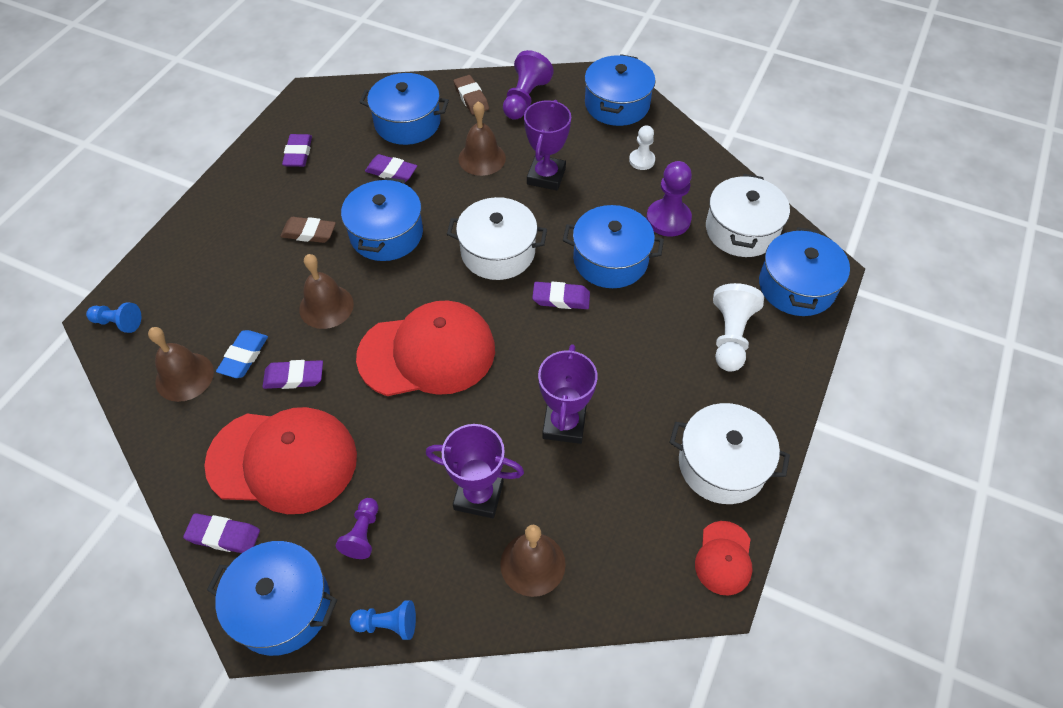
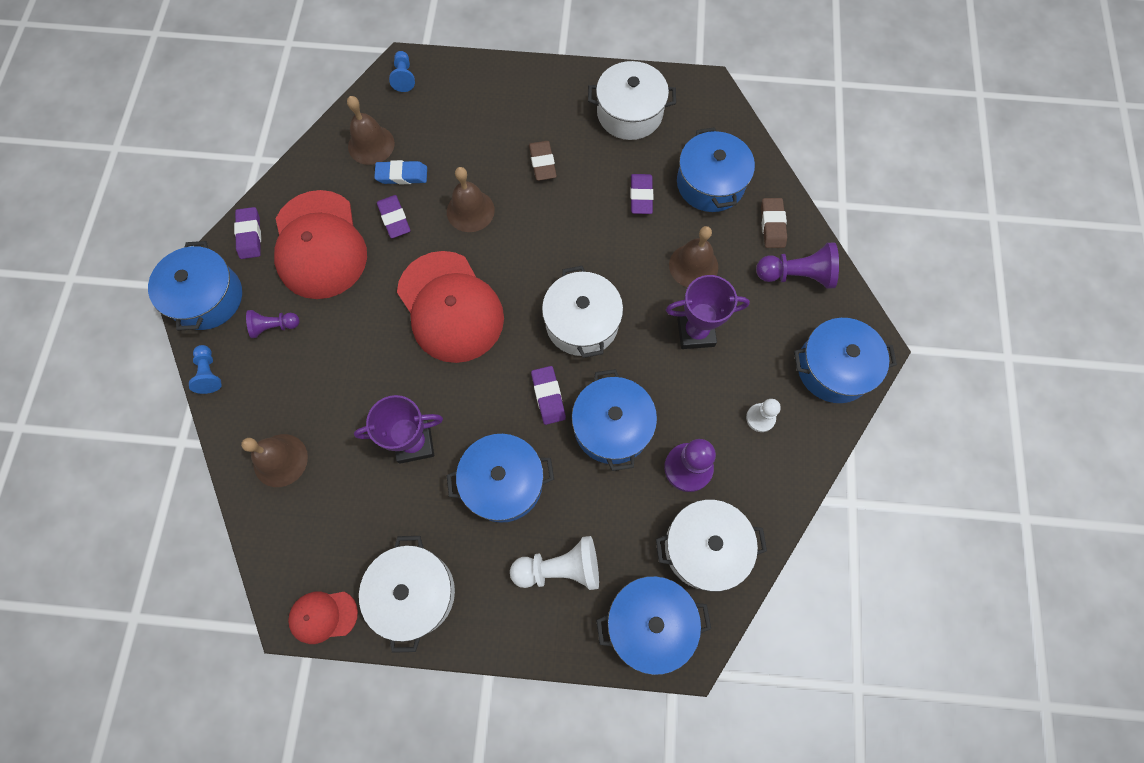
camera: 70 degrees right, 15 degrees up
purple eraser [282,134,312,167] -> white pot [588,61,676,140]
blue pot [341,177,423,261] -> blue pot moved to [446,434,554,523]
purple trophy [426,424,524,518] -> none
brown eraser [454,75,489,115] -> brown eraser turned 45 degrees counterclockwise [761,198,787,248]

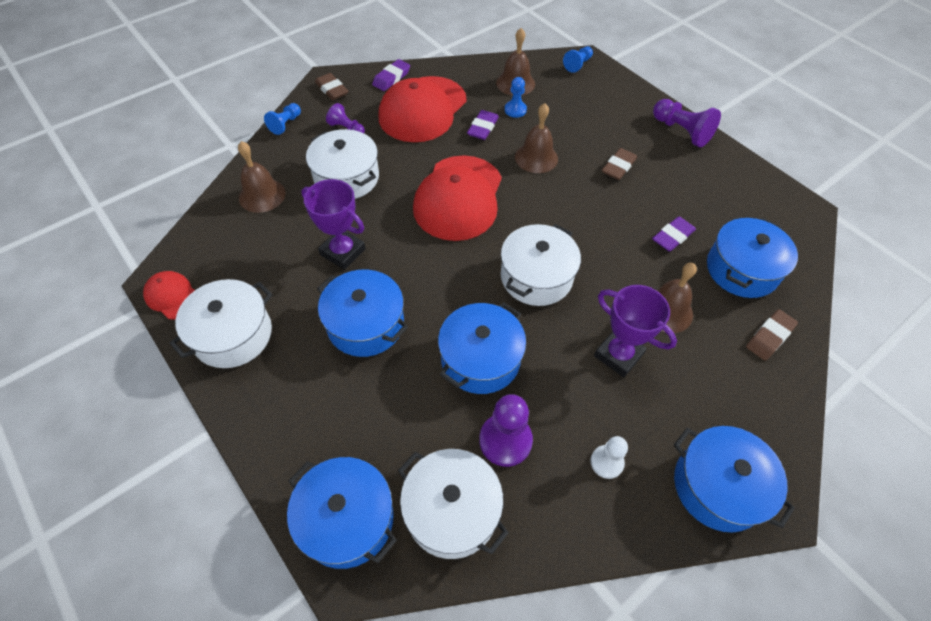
camera: 45 degrees right, 15 degrees down
blue pot [148,241,242,331] -> brown eraser [315,73,348,100]
blue eraser [374,160,427,184] -> blue pawn [505,77,527,118]
white pawn [510,536,599,590] -> none
purple eraser [531,366,566,425] -> none
white pot [588,61,676,140] -> white pot moved to [306,129,379,199]
purple pawn [756,242,839,289] -> purple pawn moved to [653,99,721,147]

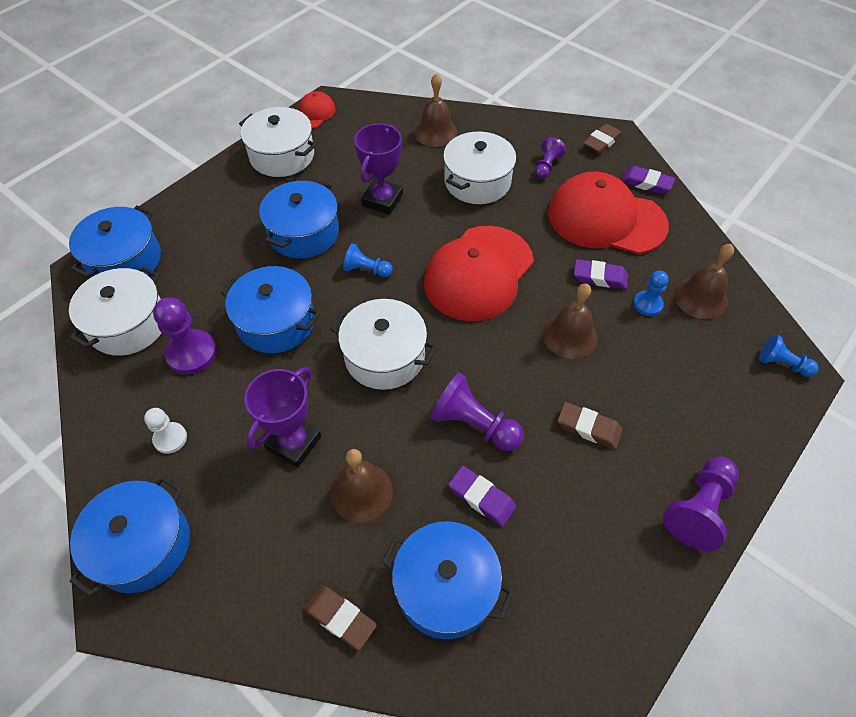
camera: 80 degrees right, 0 degrees up
blue pawn [264,103,301,135] -> blue pawn moved to [343,243,393,277]
red cap [413,155,502,241] -> red cap turned 60 degrees counterclockwise [424,226,534,321]
none -> purple pawn [430,372,524,451]

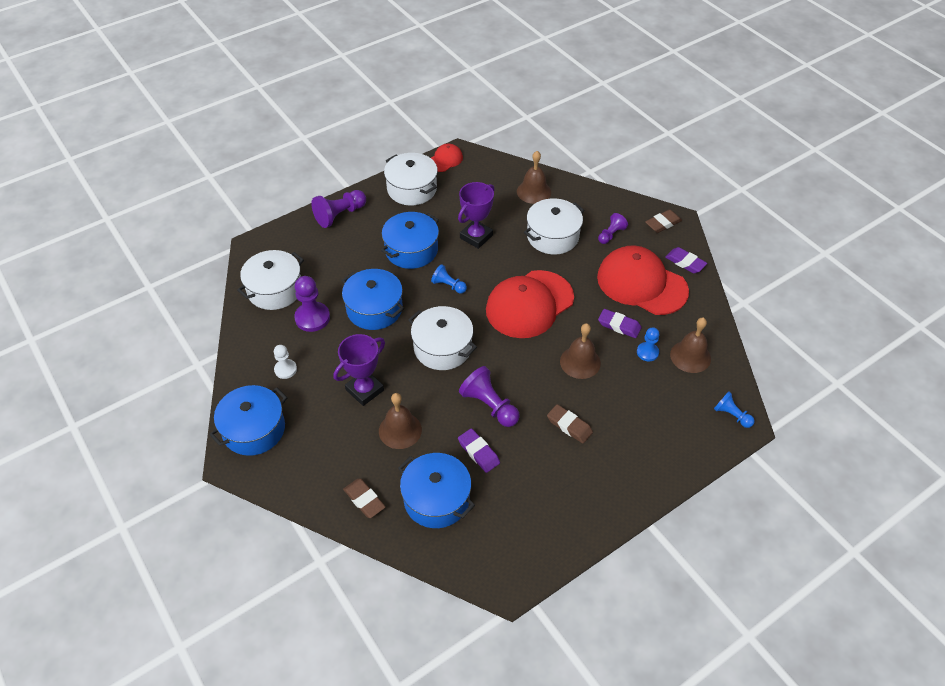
camera: 15 degrees right, 5 degrees down
blue pot [69,205,161,278] -> none
purple pawn [663,457,739,551] -> purple pawn moved to [311,190,366,228]

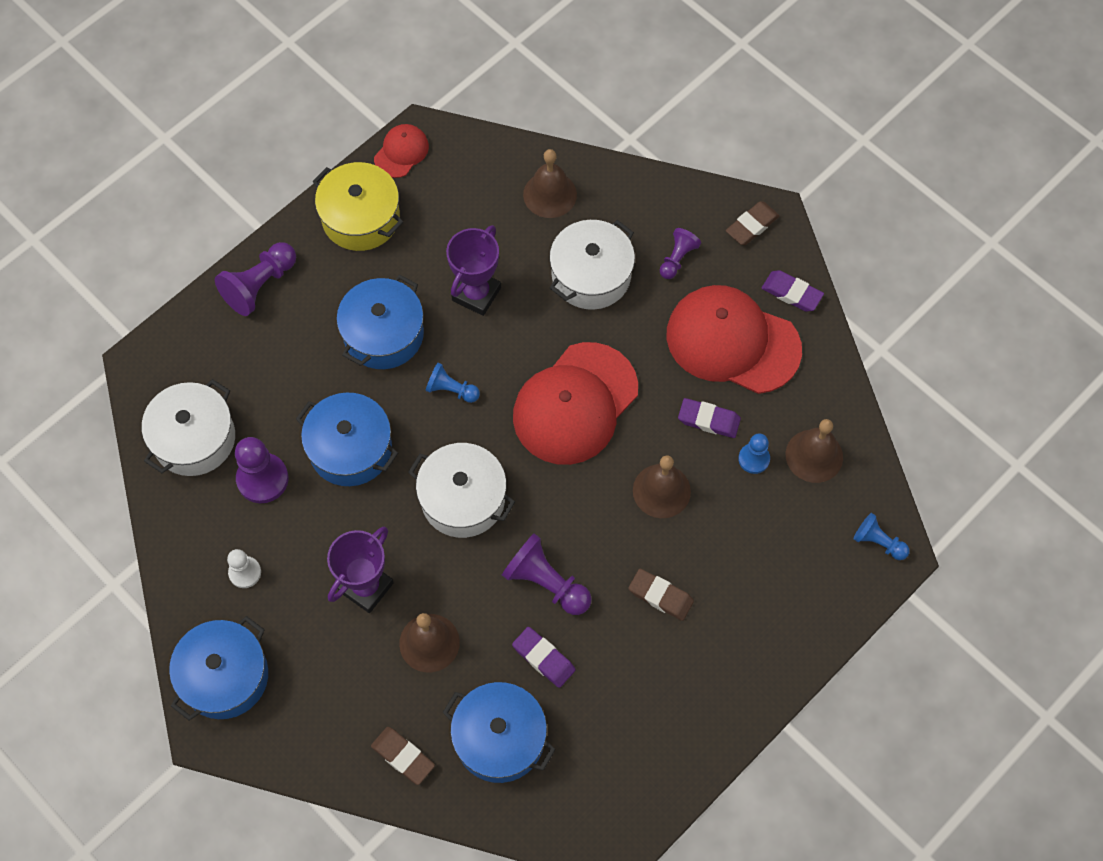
camera: 10 degrees left, 15 degrees up
white pot [384,153,438,205] -> yellow pot [312,162,403,251]

